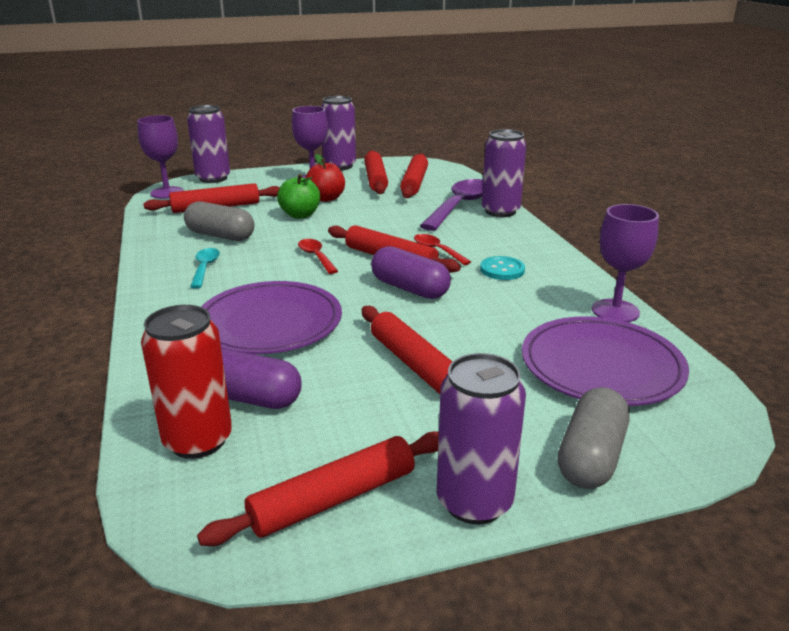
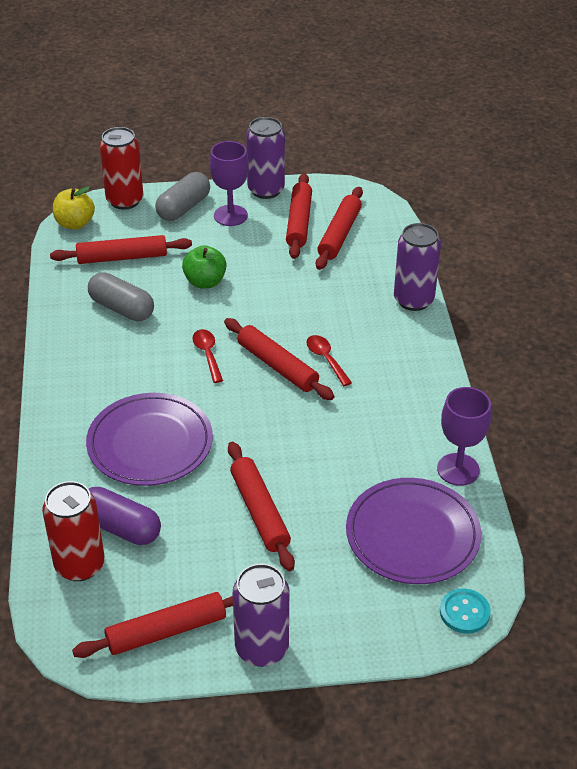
camera: 10 degrees right, 15 degrees up
purple goblet [137,115,184,199] -> yellow apple [53,187,95,230]
purple can [187,105,230,183] -> red can [100,127,143,210]
turquoise spoon [190,248,220,288] -> none
red apple [305,154,345,202] -> none
purple capsule [371,246,451,299] -> none
purple spoon [420,179,483,231] -> none
turquoise button [480,256,525,280] -> turquoise button moved to [440,588,491,634]
grey capsule [557,387,630,489] -> grey capsule moved to [155,172,210,221]

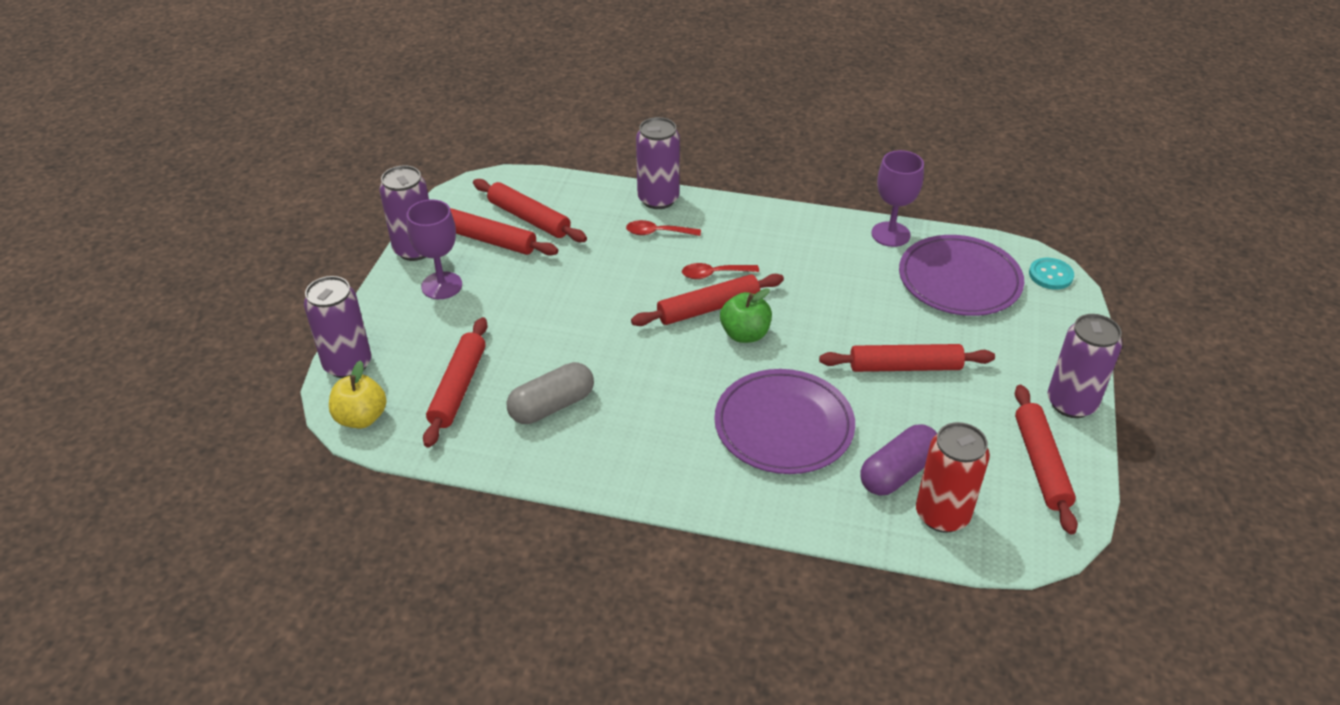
camera: 70 degrees left, 0 degrees up
red can [100,127,143,210] -> purple can [304,276,371,378]
grey capsule [155,172,210,221] -> none
green apple [182,245,227,289] -> green apple moved to [720,288,772,343]
red spoon [192,329,223,383] -> red spoon moved to [626,220,701,236]

